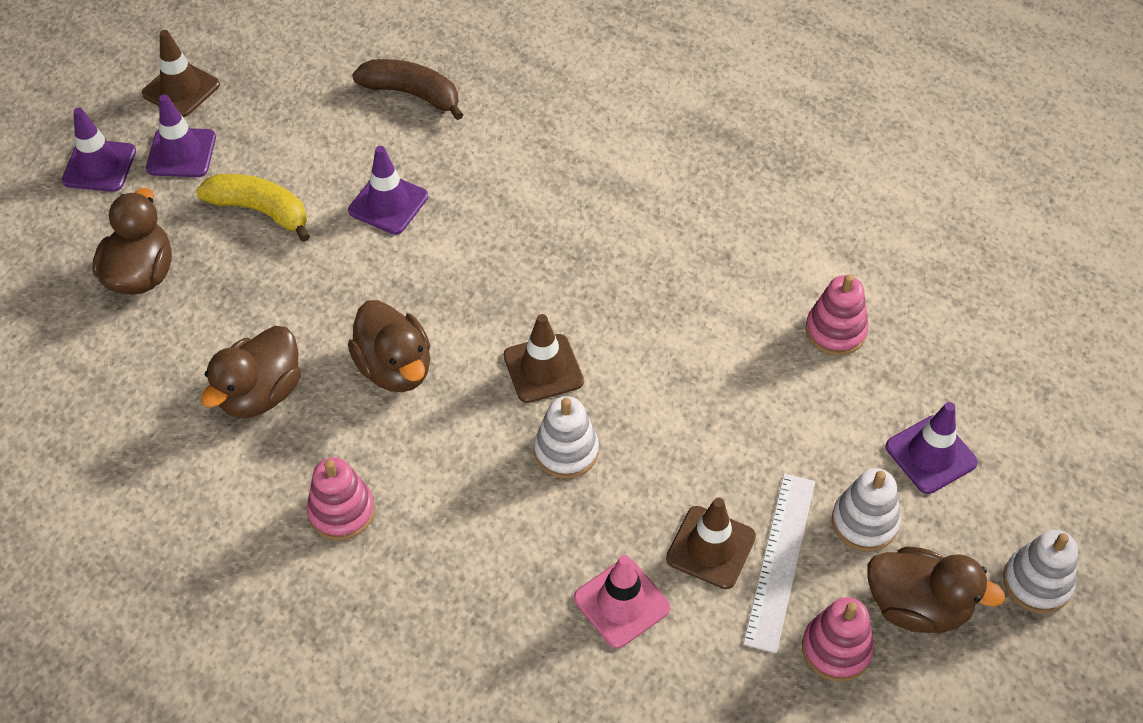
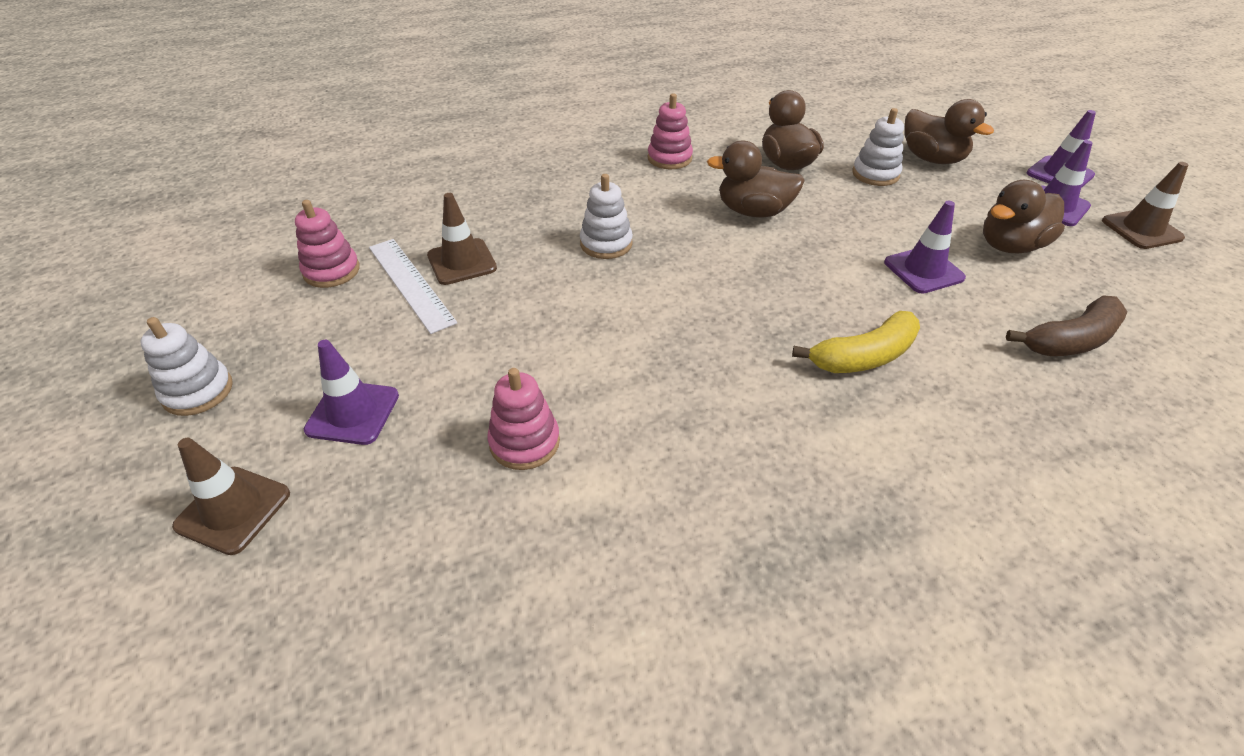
camera: 130 degrees right, 10 degrees down
yellow banana [196,174,310,242] -> yellow banana moved to [792,311,920,373]
brown traffic cone [503,314,584,403] -> brown traffic cone moved to [172,438,290,555]
pink traffic cone [574,555,670,648] -> none
white stacking toy [832,468,901,551] -> white stacking toy moved to [852,108,904,186]
brown duck [867,546,1005,633] -> brown duck moved to [983,180,1065,253]

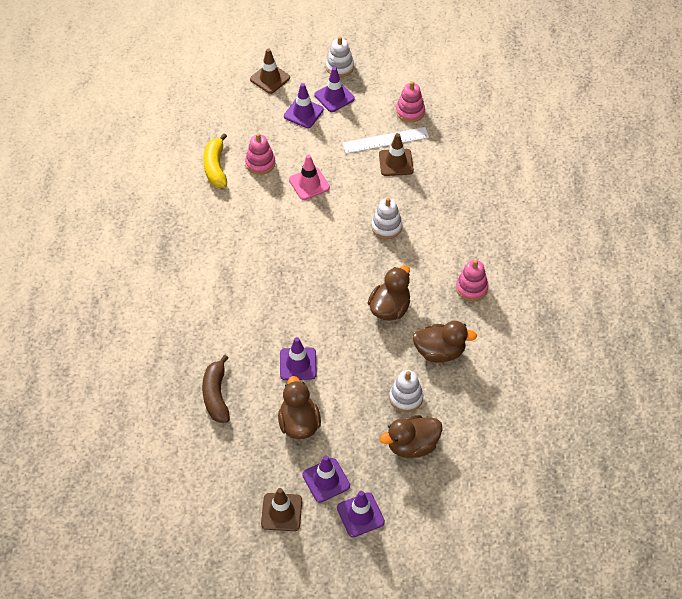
camera: 110 degrees right, 10 degrees up
yellow banana [792,311,920,373] -> yellow banana moved to [203,133,227,188]
none -> pink traffic cone [289,155,330,200]
none -> purple traffic cone [315,67,355,112]

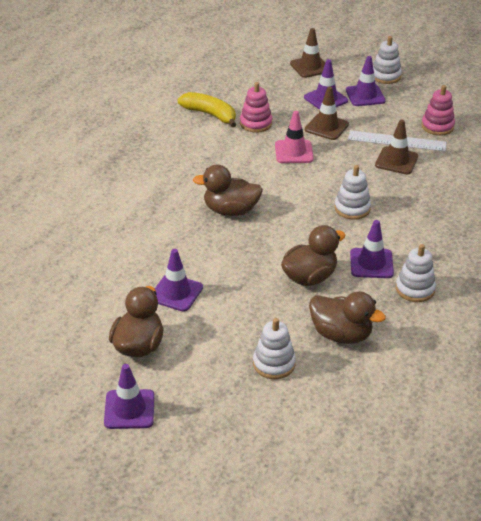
camera: 25 degrees right, 15 degrees down
brown banana [202,355,230,423] -> none
yellow banana [203,133,227,188] -> yellow banana turned 105 degrees clockwise [178,92,237,127]
brown traffic cone [261,488,302,531] -> brown traffic cone moved to [305,86,349,140]
purple traffic cone [337,491,385,537] -> purple traffic cone moved to [350,220,394,278]
brown duck [380,415,443,458] -> brown duck moved to [193,165,263,216]
pink stacking toy [456,260,488,301] -> white stacking toy [395,244,436,302]

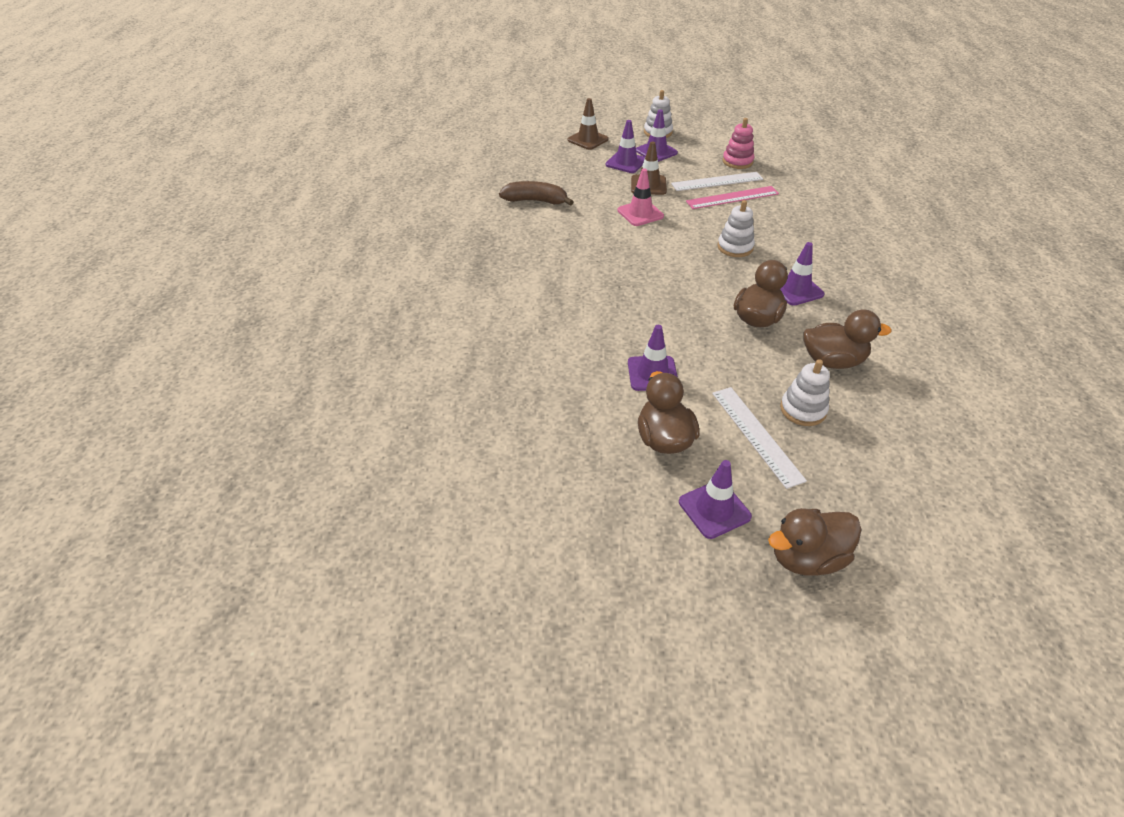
camera: 25 degrees left, 5 degrees up
yellow banana [178,92,237,127] -> brown banana [499,181,574,206]
brown duck [193,165,263,216] -> brown duck moved to [768,508,862,576]
pink stacking toy [240,82,272,133] -> none
brown traffic cone [375,119,418,174] -> pink ruler [686,186,779,209]
white stacking toy [395,244,436,302] -> none
none -> white ruler [712,387,807,489]

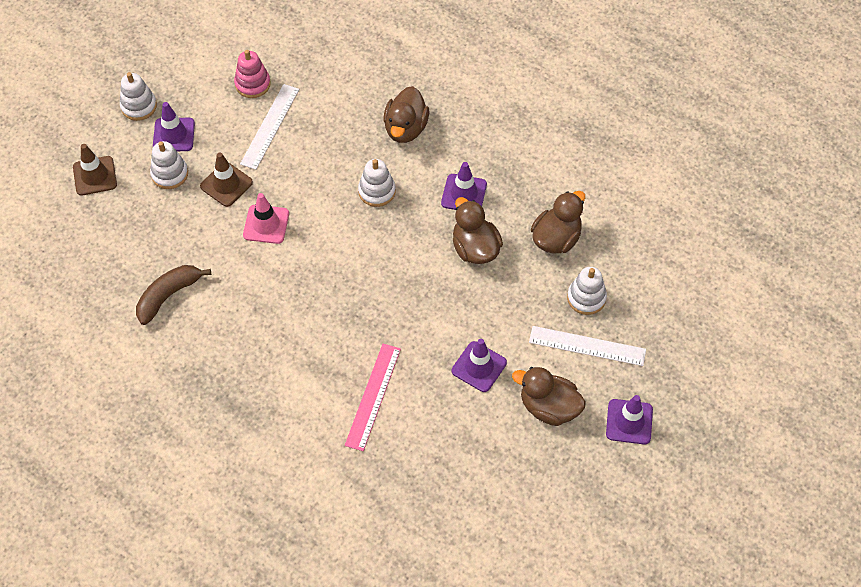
camera: 55 degrees left, 15 degrees up
purple traffic cone [605,120,645,173] -> white stacking toy [150,141,188,189]
pink ruler [686,186,779,209] -> pink ruler moved to [345,344,401,451]
brown duck [768,508,862,576] -> brown duck moved to [384,86,429,143]

